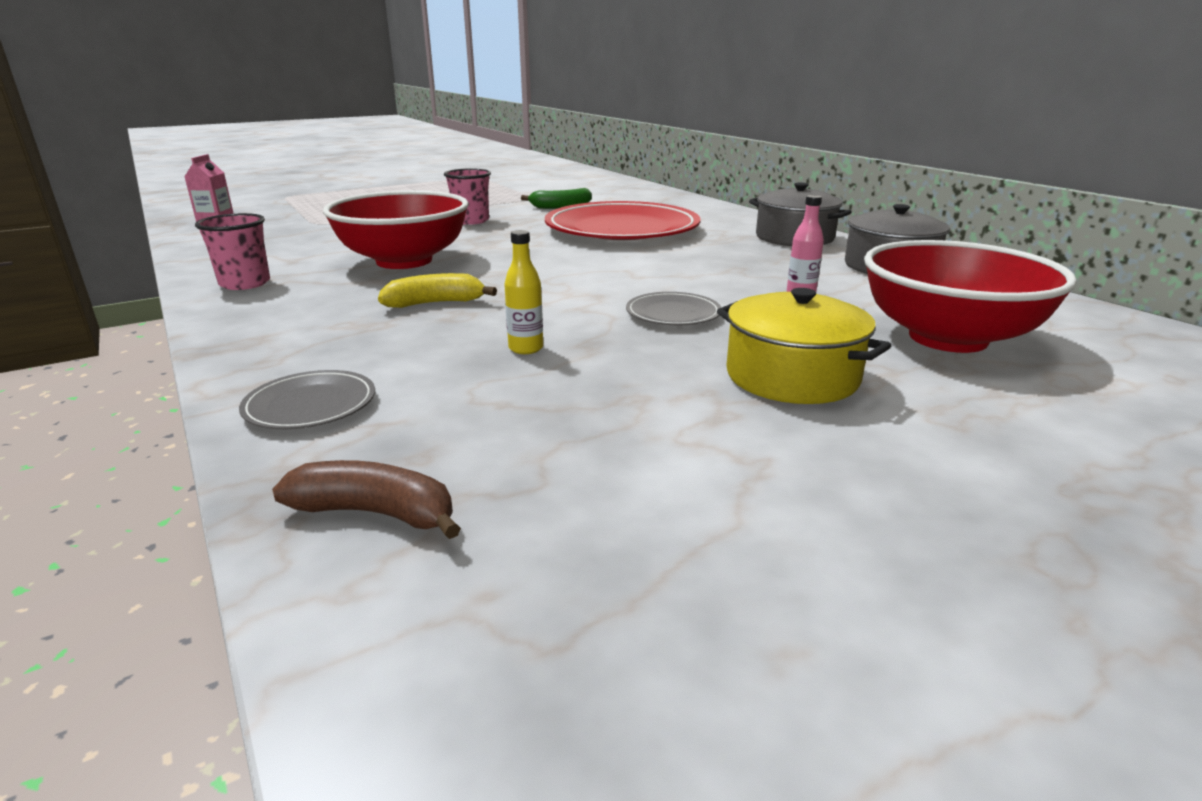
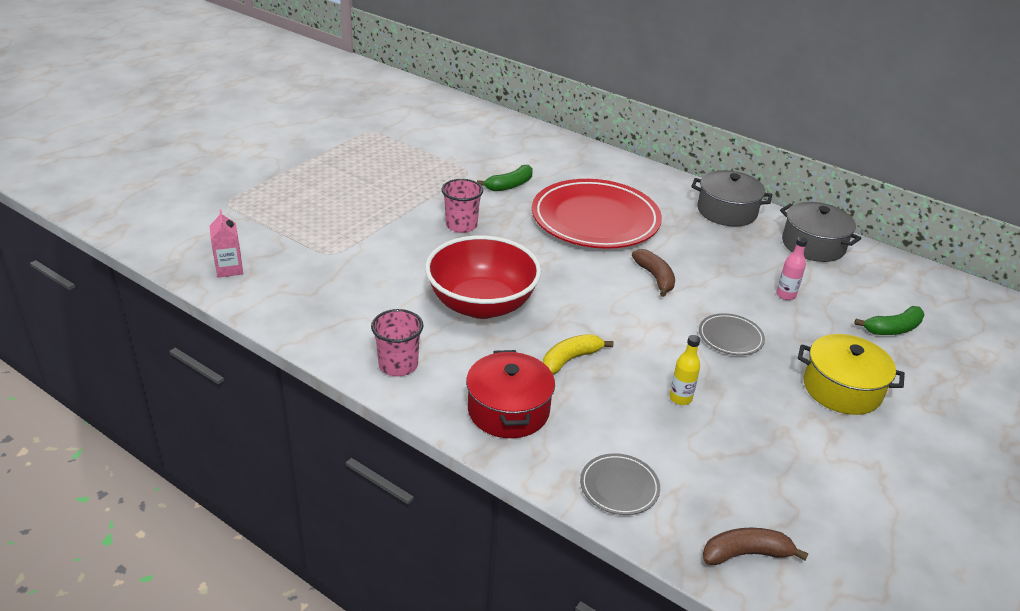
camera: 25 degrees left, 10 degrees up
red bowl [864,240,1077,353] -> green banana [854,306,924,335]
none -> red pot [466,350,555,438]
none -> brown banana [632,249,675,297]

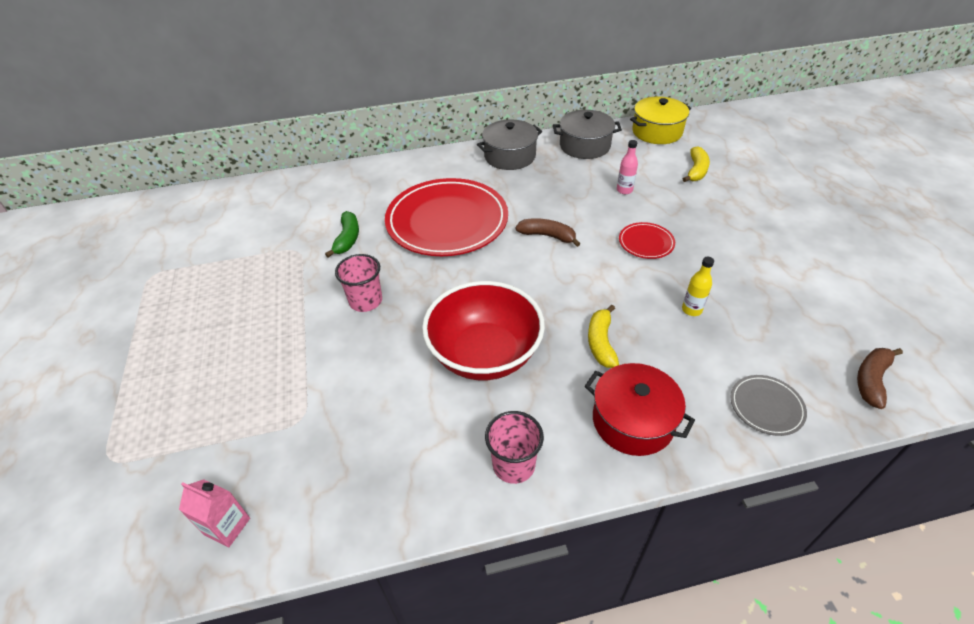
camera: 45 degrees left, 10 degrees up
grey plate [699,313,765,355] -> red plate [619,222,675,259]
yellow pot [798,334,905,415] -> yellow pot moved to [630,97,691,144]
green banana [854,306,924,335] -> yellow banana [683,146,710,182]

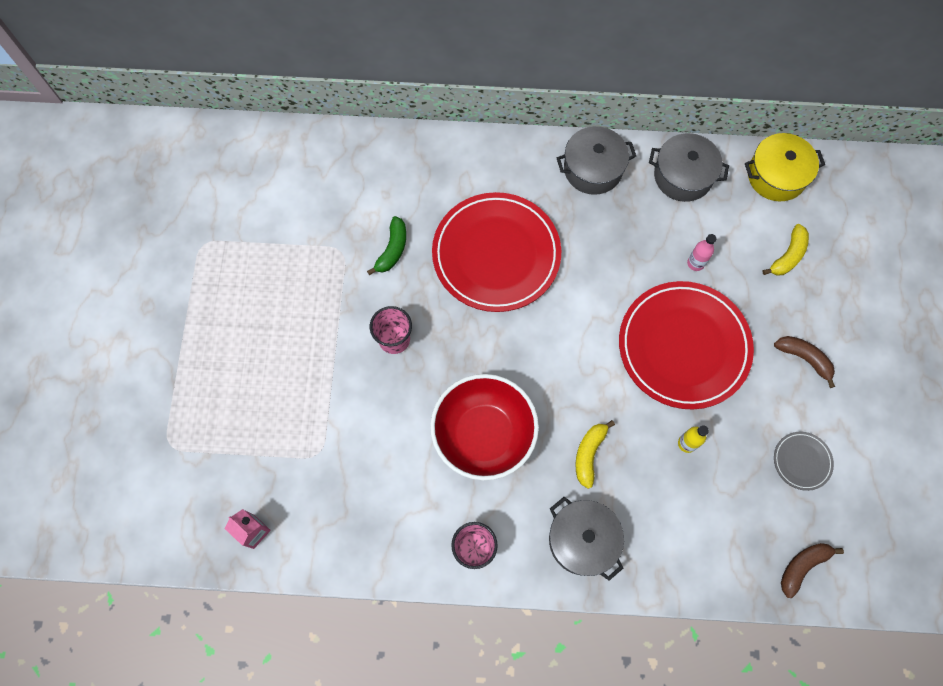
camera: 15 degrees right, 25 degrees up
brown banana [515,218,581,247] -> brown banana moved to [774,336,835,388]
red pot [585,363,695,456] -> grey pot [549,497,624,581]
red plate [619,222,675,259] -> red plate [619,281,754,410], size x2.34
grey plate [730,375,807,436] -> grey plate moved to [774,432,834,491]

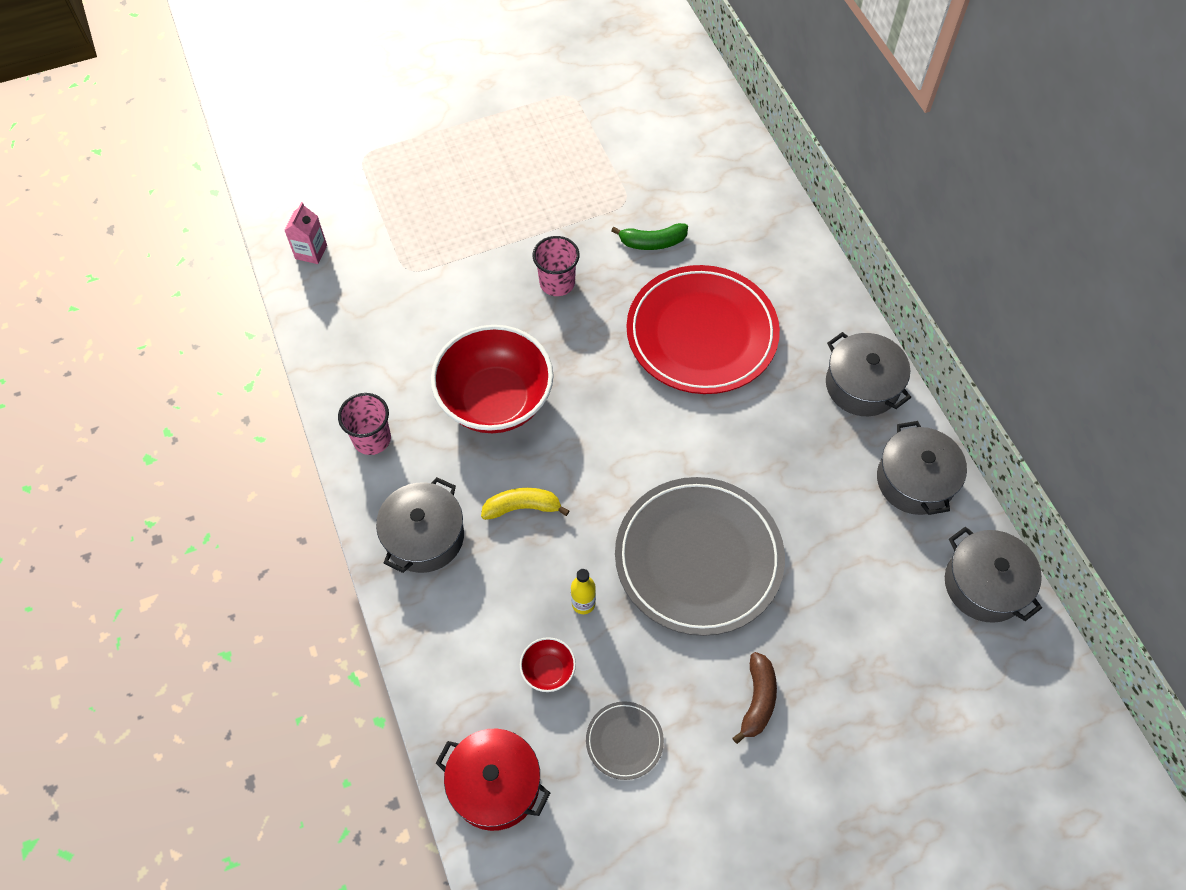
camera: 65 degrees right, 10 degrees down
red plate [619,281,754,410] -> grey plate [615,477,785,636]
pink bottle [687,234,716,271] -> none
yellow pot [745,133,825,201] -> grey pot [945,527,1042,623]
yellow banana [762,224,809,276] -> none
brown banana [781,543,844,598] -> red pot [436,729,550,831]
none -> red bowl [520,637,576,692]

